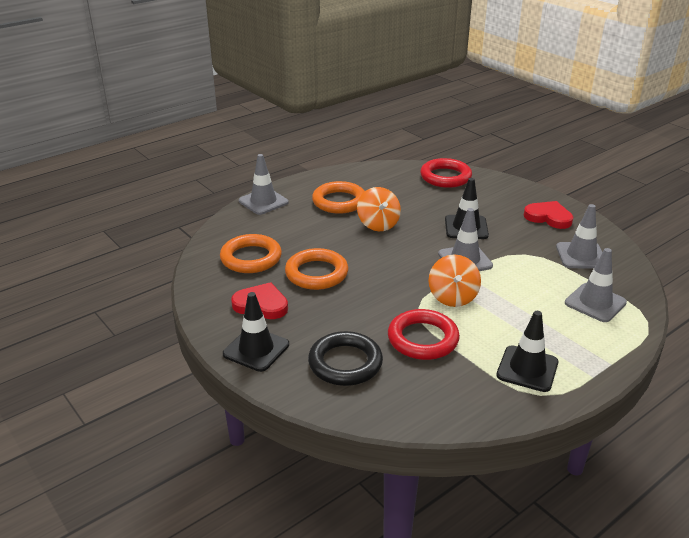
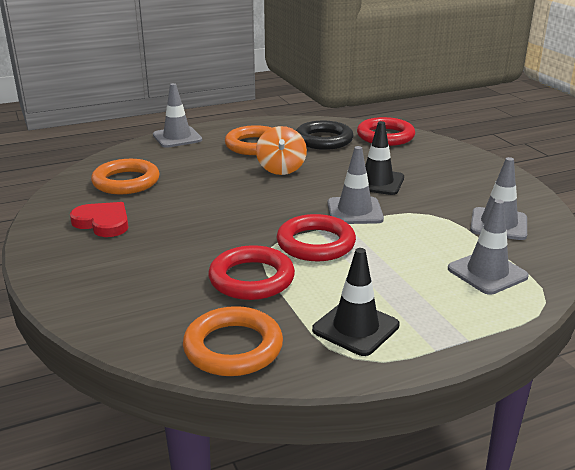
camera: 15 degrees right, 5 degrees down
black traffic cone [223,292,289,372] -> none
orange ring [285,248,348,290] -> orange ring moved to [183,306,283,376]
black ring [308,331,383,386] -> black ring moved to [296,121,354,150]
orange spinning top [428,254,481,307] -> red ring [277,214,356,261]
red heart [524,201,573,229] -> none

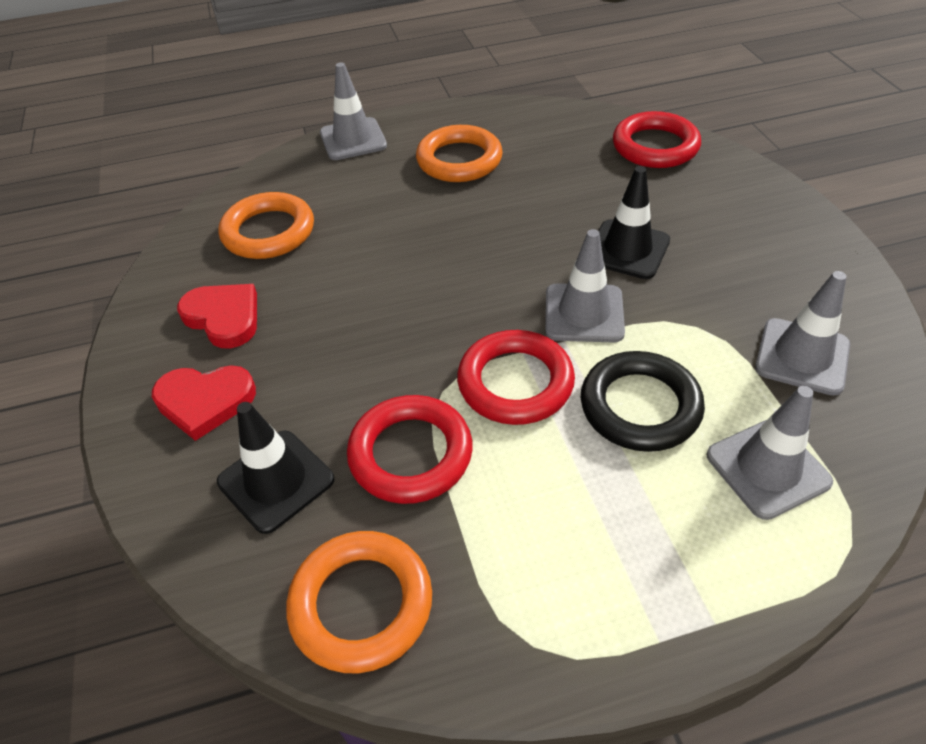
camera: 10 degrees right, 20 degrees up
orange spinning top [256,126,307,175] -> none
black ring [296,121,354,150] -> black ring moved to [581,351,705,452]
black traffic cone [312,248,400,356] -> black traffic cone moved to [217,402,334,534]
none -> red heart [152,365,256,441]

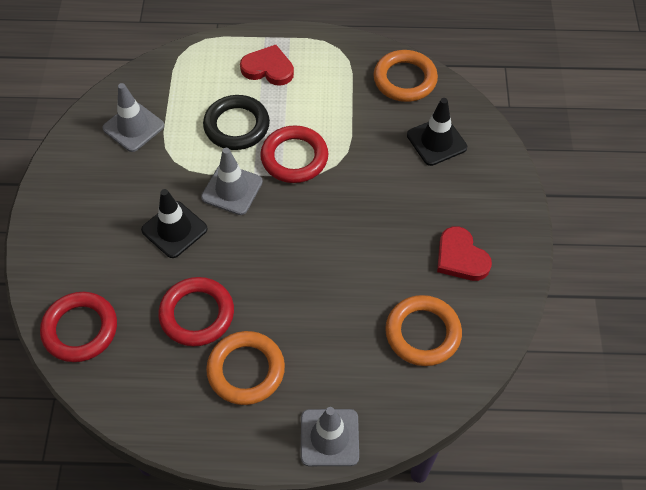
camera: 165 degrees left, 10 degrees up
red heart [152,365,256,441] -> red heart moved to [240,45,294,86]
red ring [347,395,473,504] -> red ring moved to [158,277,234,347]
grey traffic cone [706,386,833,520] -> none

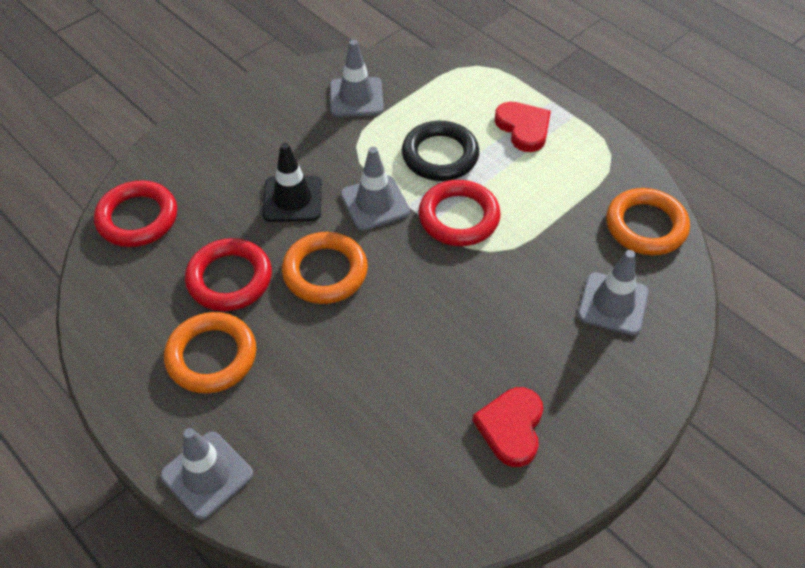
camera: 45 degrees right, 5 degrees down
orange ring [385,295,462,366] -> orange ring moved to [282,232,368,304]
black traffic cone [407,98,467,166] -> grey traffic cone [578,250,649,336]

